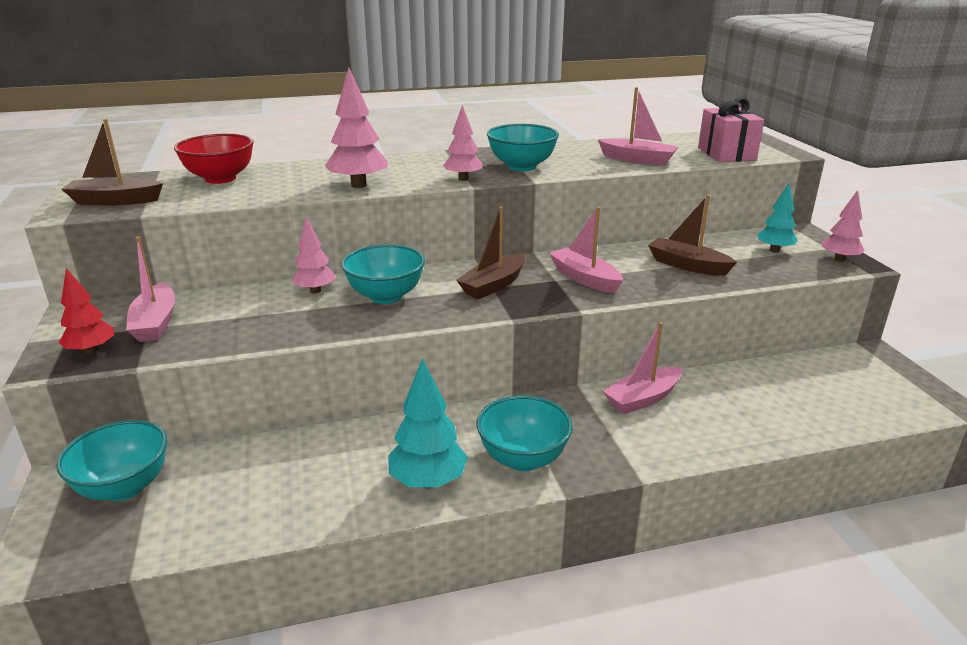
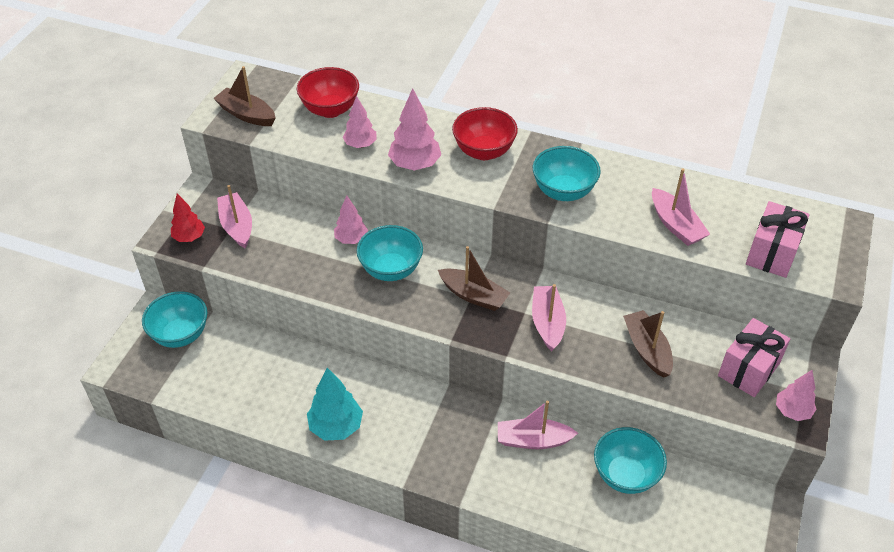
camera: 35 degrees right, 20 degrees up
pink boat [126,236,176,342] -> pink boat turned 135 degrees clockwise [217,185,252,248]
pink tree [443,105,483,181] -> pink tree moved to [343,96,377,148]
brown boat [456,207,526,299] -> brown boat turned 135 degrees counterclockwise [438,246,510,311]
turquoise bowl [477,395,573,471] -> turquoise bowl moved to [594,427,667,494]
turquoise tree [757,183,798,252] -> pink gift [718,318,790,397]
none -> red bowl [452,107,518,160]

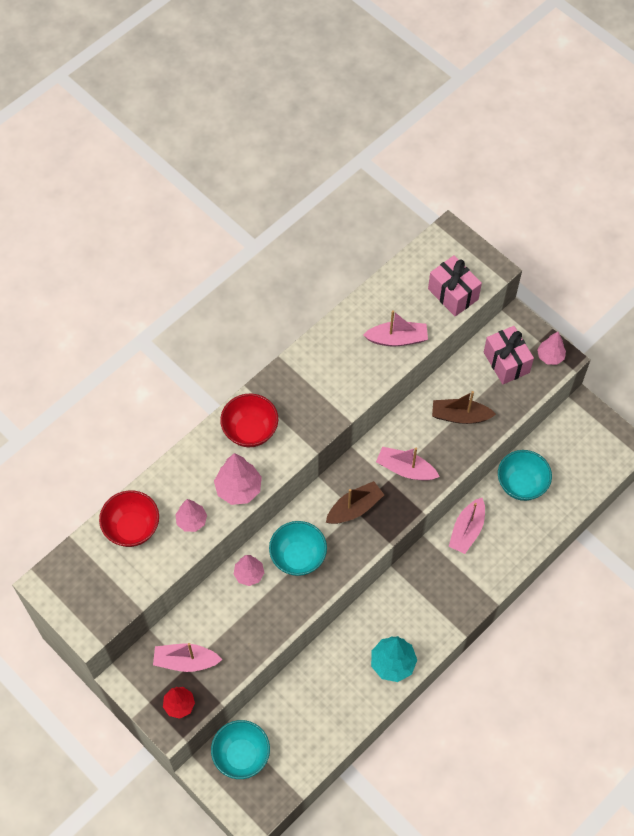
camera: 65 degrees left, 15 degrees up
brown boat [213,66,276,126] -> none
turquoise bowl [533,146,601,201] -> none

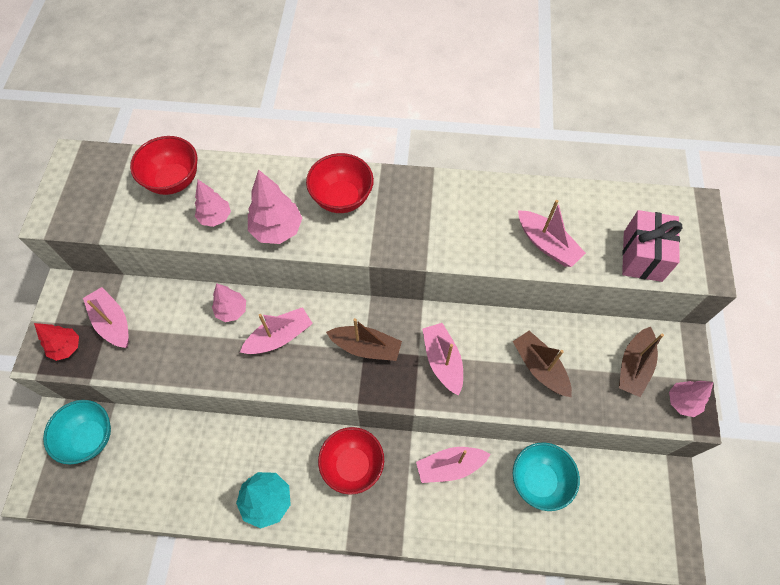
camera: 50 degrees right, 0 degrees up
turquoise bowl [269,521,327,576] -> pink boat [240,307,313,354]
pink gift [484,326,534,384] -> brown boat [619,327,664,397]
none -> red bowl [318,427,384,495]

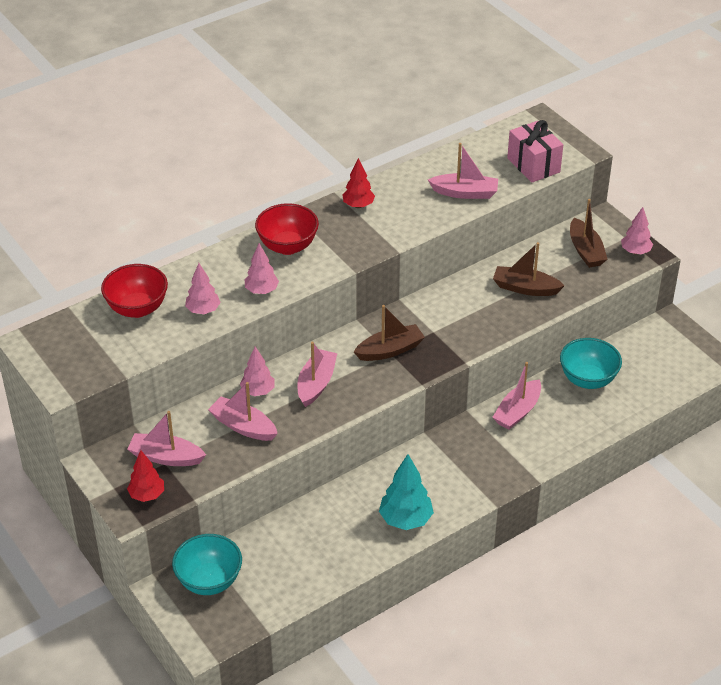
camera: 40 degrees left, 20 degrees down
pink tree [248,169,302,244] -> pink tree [244,243,279,294], size x0.66
red bowl [318,427,384,495] -> none
pink boat [422,323,463,396] -> pink boat moved to [208,382,278,441]
none -> red tree [342,158,375,208]

